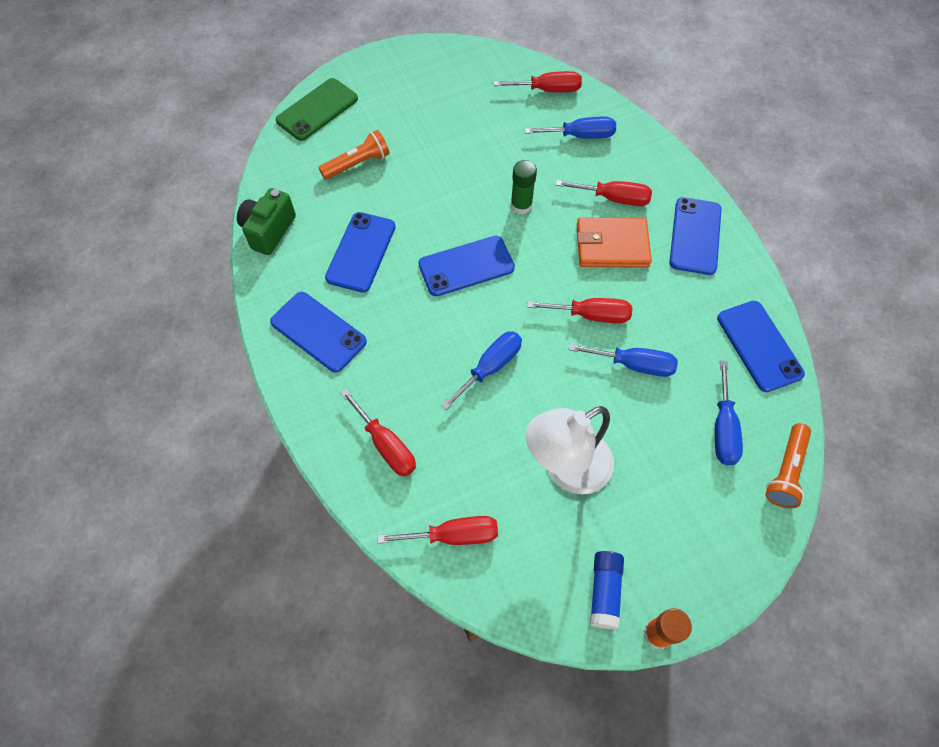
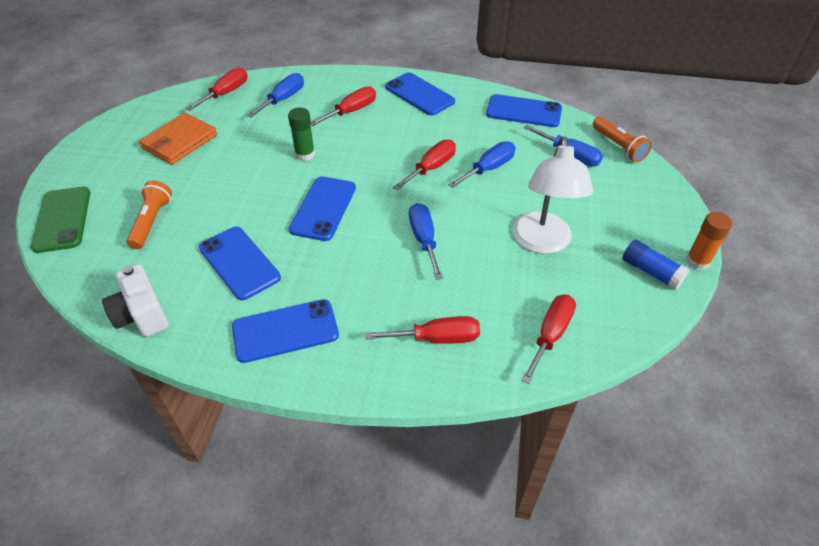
camera: 55 degrees left, 15 degrees down
green camera [237,188,296,255] -> white camera [102,264,169,337]
orange wallet [577,217,652,268] -> orange wallet moved to [139,113,217,165]

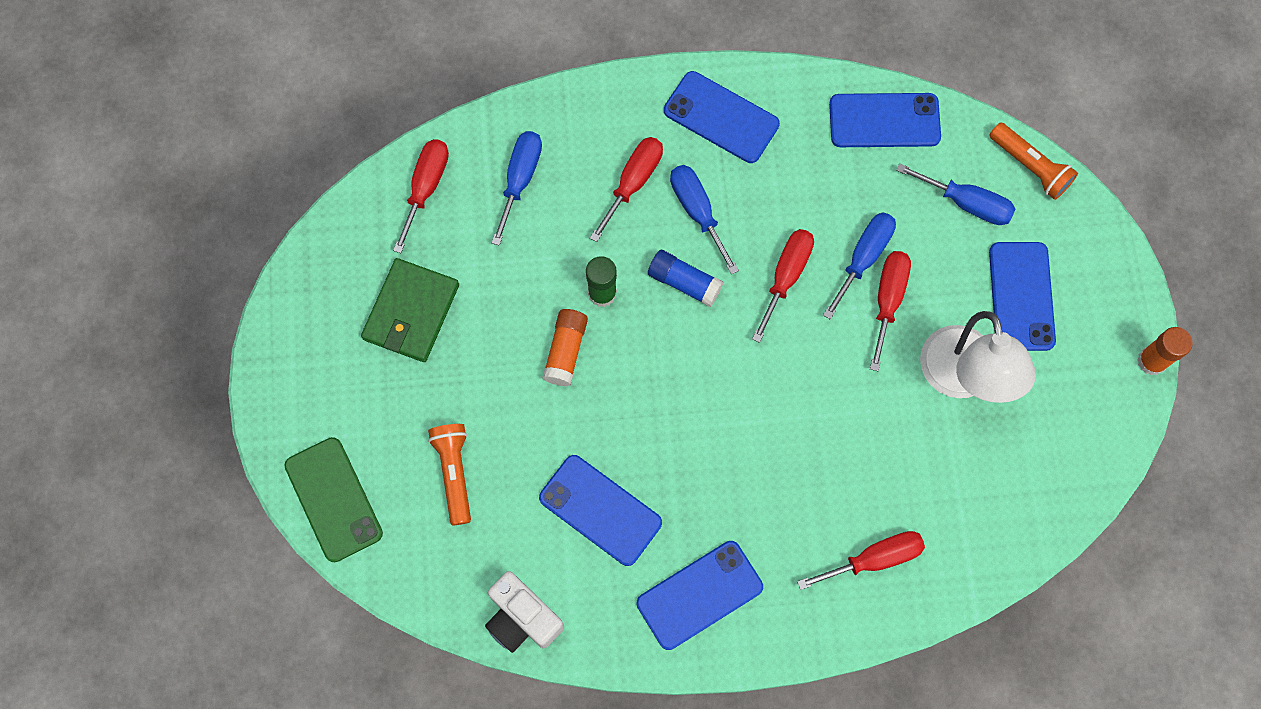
camera: 15 degrees left, 25 degrees up
orange wallet [139,113,217,165] -> green wallet [361,258,459,362]
blue phone [289,176,356,241] -> blue phone moved to [989,242,1056,351]
blue screwdriver [409,203,443,280] -> blue screwdriver moved to [670,165,739,274]
red screwdriver [521,295,576,384] -> red screwdriver moved to [870,251,911,371]
blue glue stick [622,240,689,290] -> blue glue stick moved to [648,250,723,307]
none -> orange glue stick [542,309,588,386]

